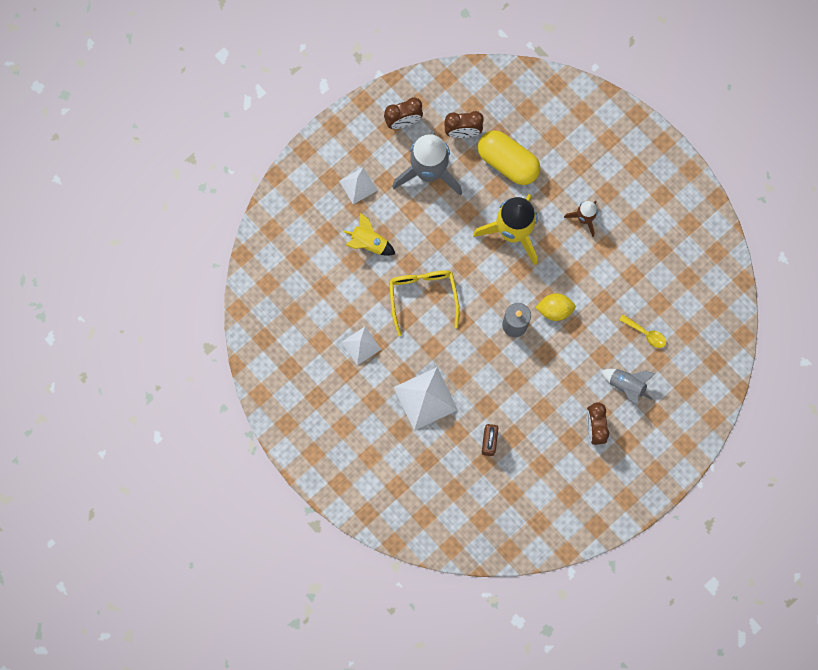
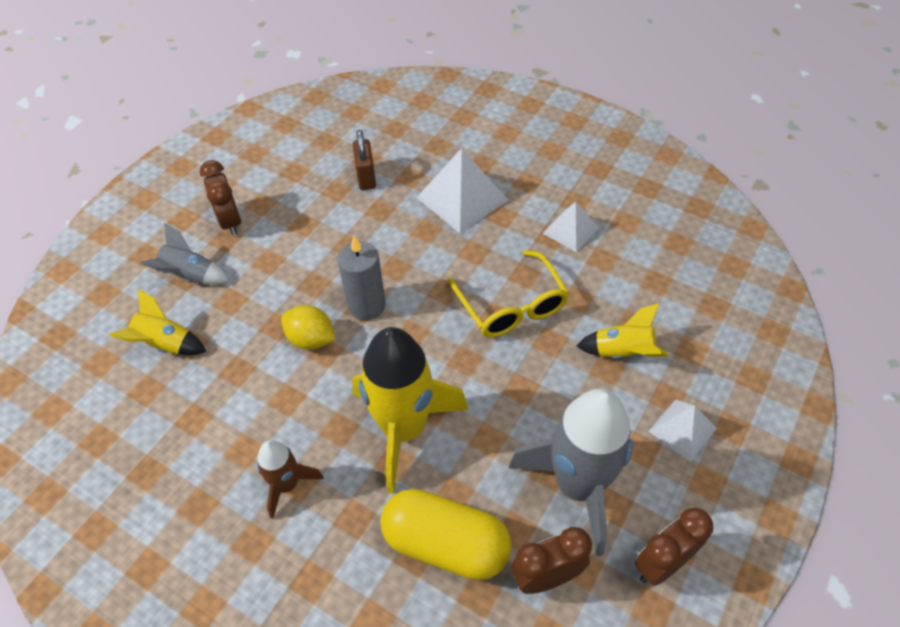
camera: 165 degrees right, 25 degrees down
yellow lemon [535,293,576,321] -> yellow lemon turned 45 degrees clockwise [281,305,335,350]
yellow spoon [619,315,666,348] -> yellow rocket [109,289,207,355]

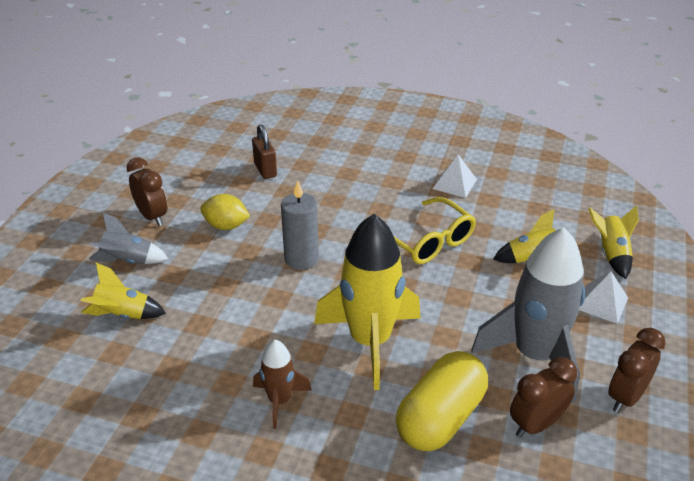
camera: 15 degrees left, 15 degrees down
yellow lemon [281,305,335,350] -> yellow lemon moved to [200,194,250,230]
yellow capsule [381,489,511,580] -> yellow capsule turned 60 degrees counterclockwise [396,351,488,451]
white pyramid [416,148,508,233] -> none
none -> yellow rocket [588,205,639,279]

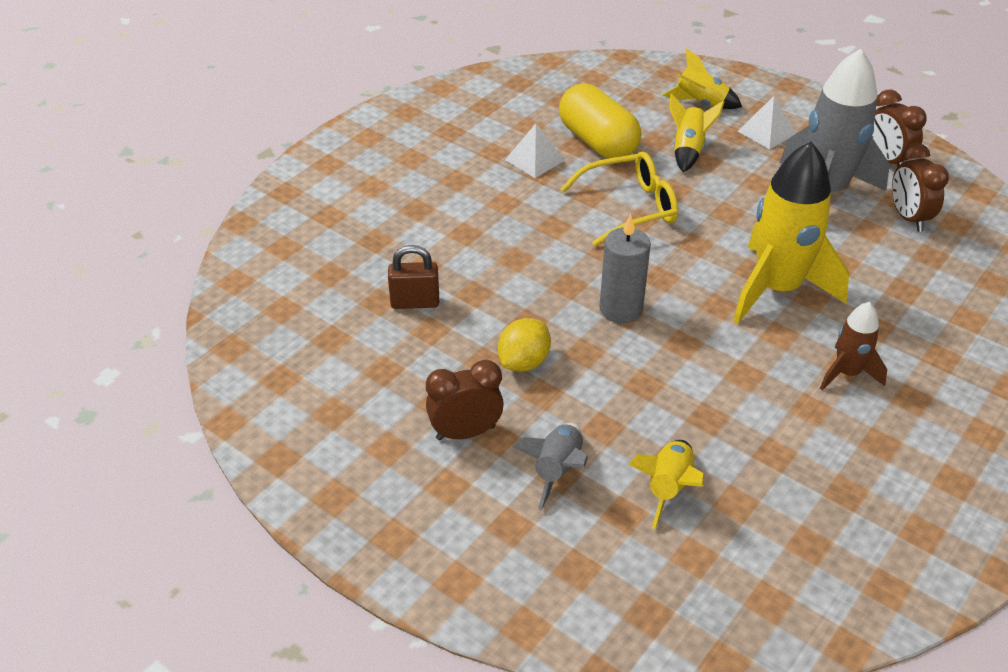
camera: 70 degrees left, 5 degrees up
yellow capsule [396,351,488,451] -> yellow capsule moved to [559,84,641,159]

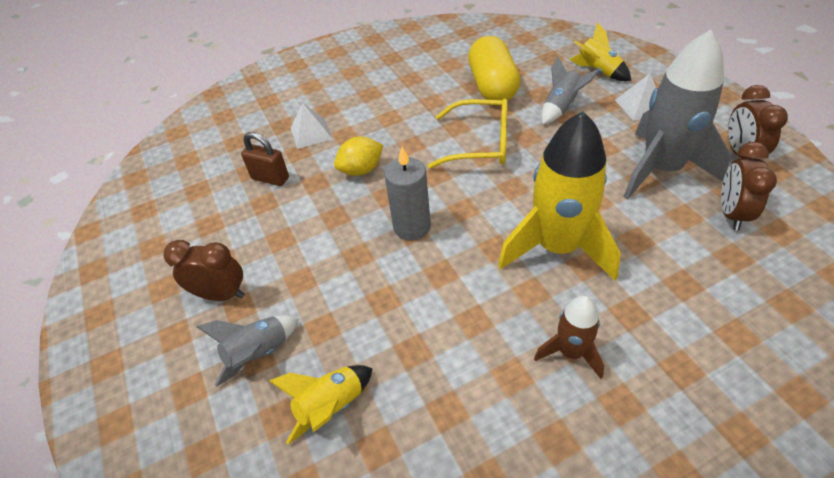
camera: 30 degrees right, 5 degrees up
yellow lemon [498,318,551,372] -> yellow lemon moved to [334,136,383,176]
white pyramid [505,123,565,178] -> white pyramid moved to [291,103,333,149]
yellow rocket [669,94,724,172] -> grey rocket [541,56,600,124]

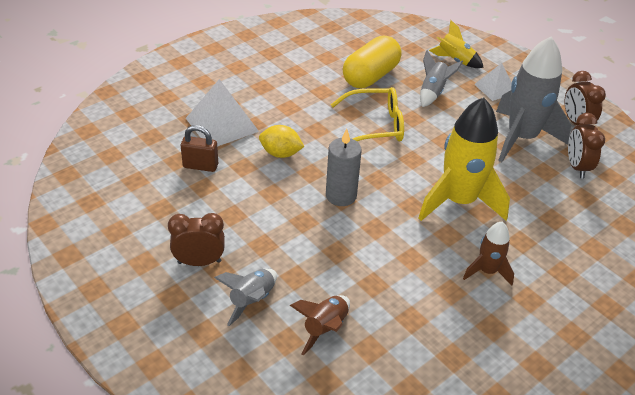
camera: 20 degrees left, 5 degrees down
yellow rocket [269,365,373,444] -> brown rocket [290,295,350,355]
white pyramid [291,103,333,149] -> white pyramid [186,79,259,147], size x1.67
yellow lemon [334,136,383,176] -> yellow lemon turned 60 degrees clockwise [259,125,305,158]
yellow capsule [468,36,520,101] -> yellow capsule turned 60 degrees clockwise [343,36,402,88]

